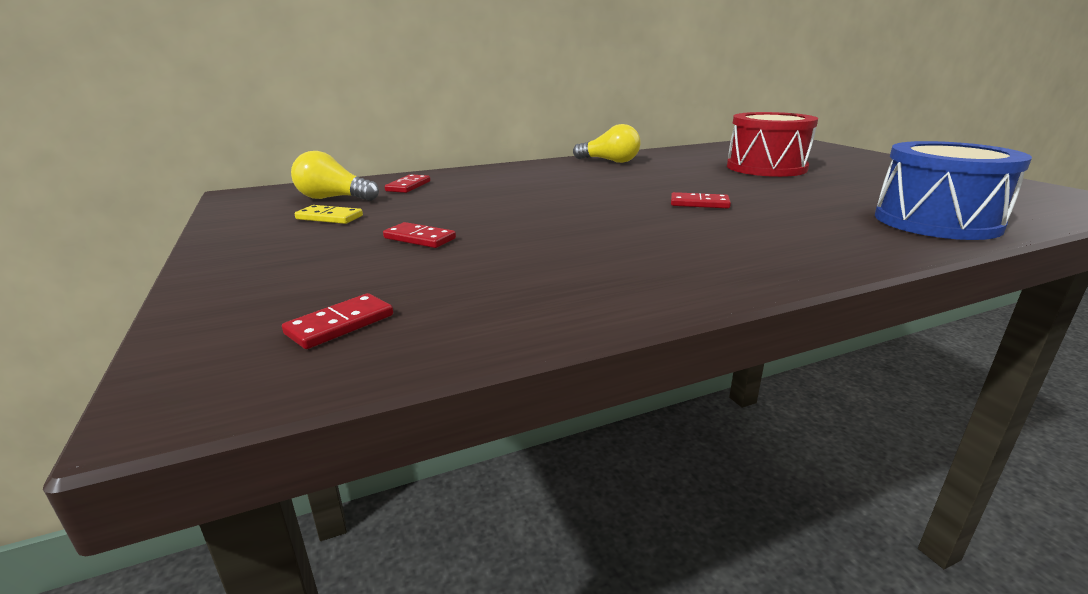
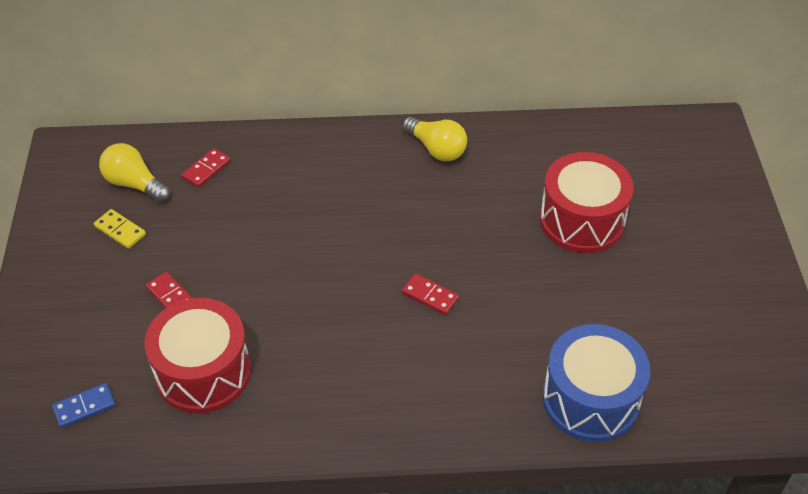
camera: 20 degrees right, 25 degrees up
red domino [282,293,393,349] -> blue domino [52,383,116,428]
none -> red drum [145,298,251,413]

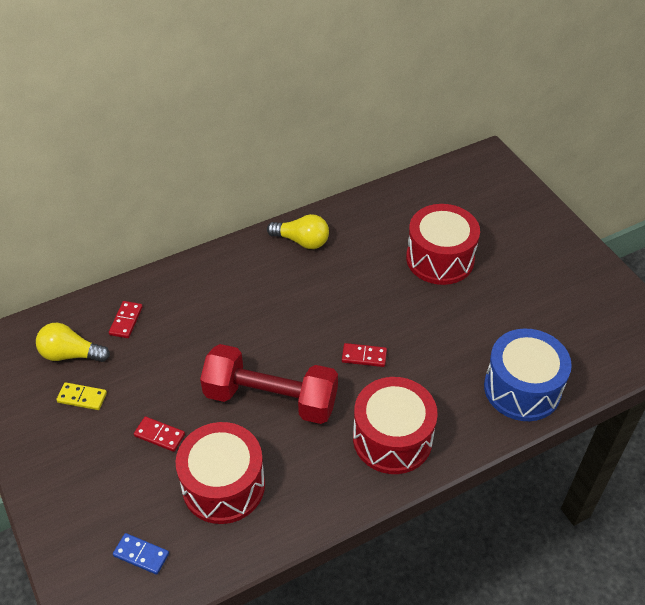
camera: 25 degrees left, 0 degrees up
blue domino [52,383,116,428] -> blue domino turned 75 degrees clockwise [113,533,169,575]
none -> red dumbbell [200,344,338,424]
none -> red drum [353,377,438,474]

